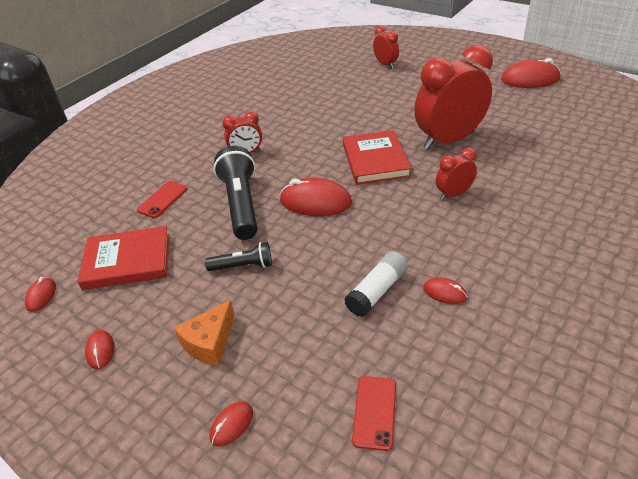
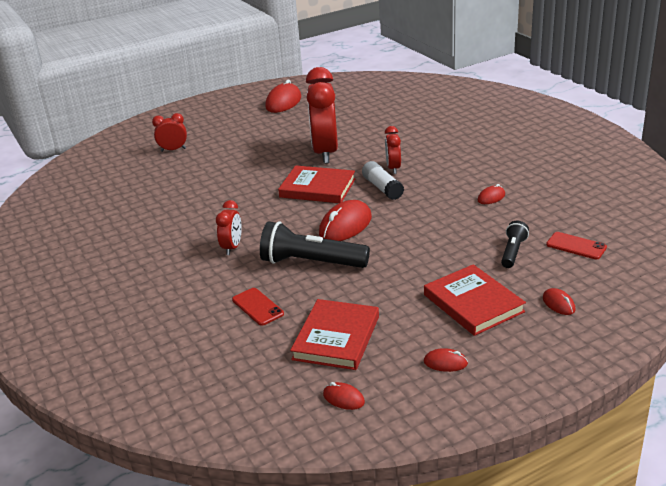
camera: 65 degrees left, 10 degrees down
orange cheese [174,300,235,366] -> red book [424,264,526,336]
black flashlight [205,242,272,271] -> black flashlight moved to [501,221,529,268]
white glue stick [344,251,408,317] -> white glue stick moved to [362,161,404,200]

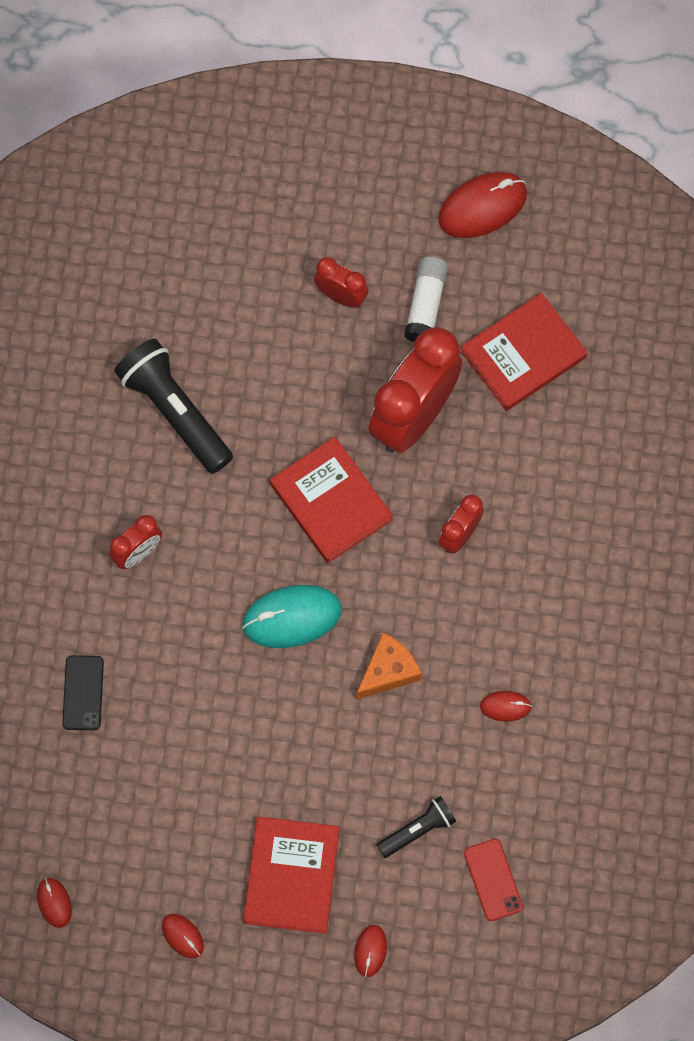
camera: 35 degrees right, 40 degrees up
red clock [152,113,187,152] -> red clock moved to [314,257,368,308]
red phone [232,288,284,326] -> black phone [62,655,104,730]
black flashlight [260,221,370,268] -> black flashlight moved to [114,339,233,474]
red book [290,299,379,370] -> red book moved to [460,293,588,411]
red mouse [319,200,372,241] -> turquoise mouse [242,585,342,648]
white glue stick [362,161,404,200] -> white glue stick moved to [404,257,448,342]
none -> orange cheese [357,633,422,699]

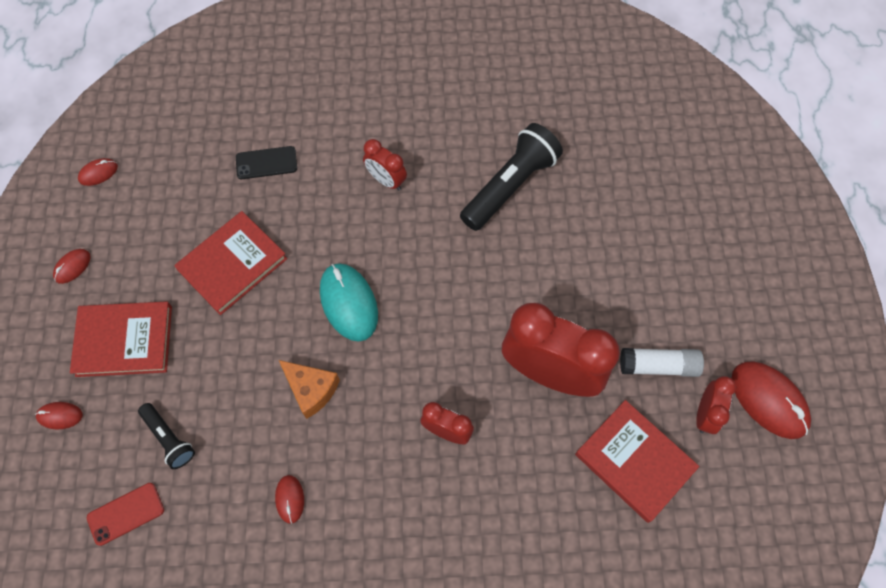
camera: 80 degrees right, 5 degrees down
red book [270,437,393,563] -> red book moved to [174,211,287,315]
red clock [314,257,368,308] -> red clock moved to [696,376,736,434]

